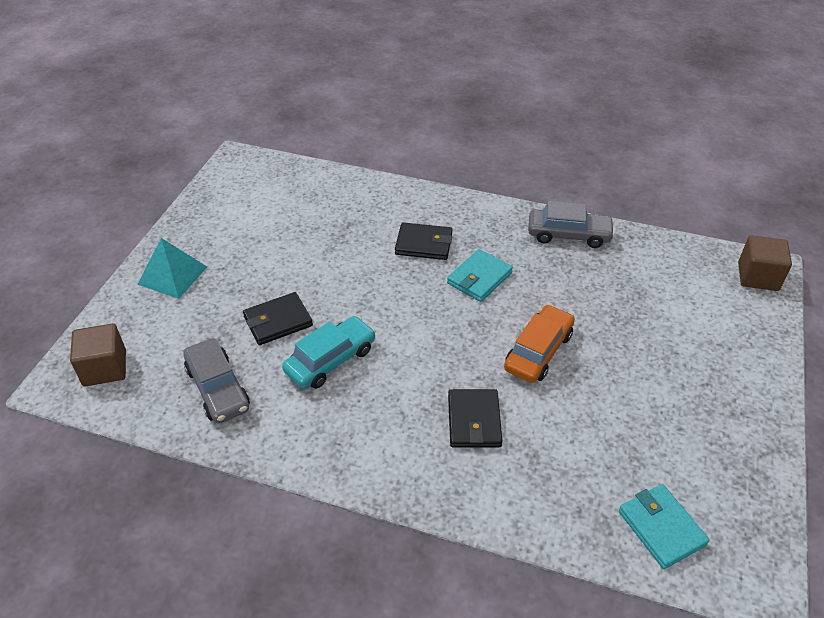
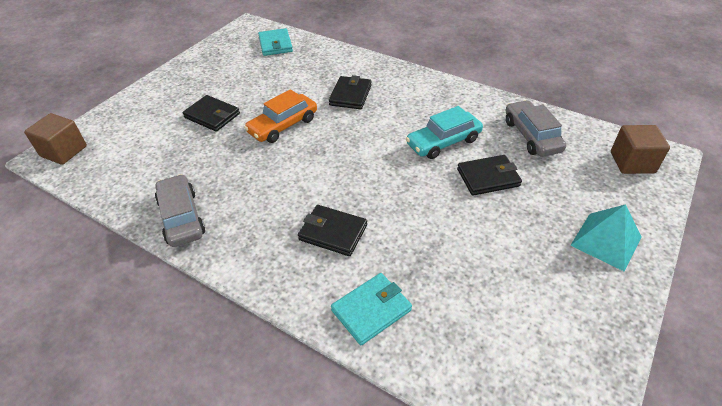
camera: 165 degrees left, 0 degrees up
turquoise wallet [447,249,513,302] -> turquoise wallet moved to [331,273,412,346]
grey car [528,201,615,248] -> grey car turned 45 degrees clockwise [155,174,205,247]
none -> black wallet [182,95,240,132]

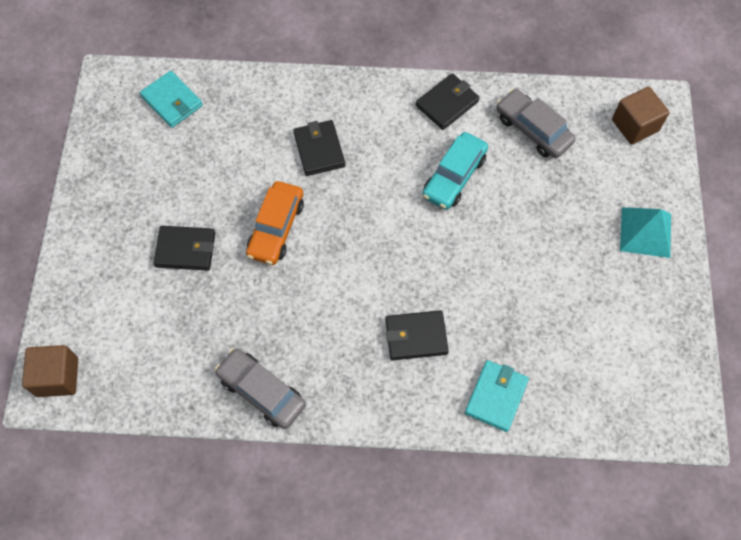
camera: 30 degrees left, 20 degrees up
black wallet [457,155,522,196] -> black wallet moved to [416,73,480,130]

